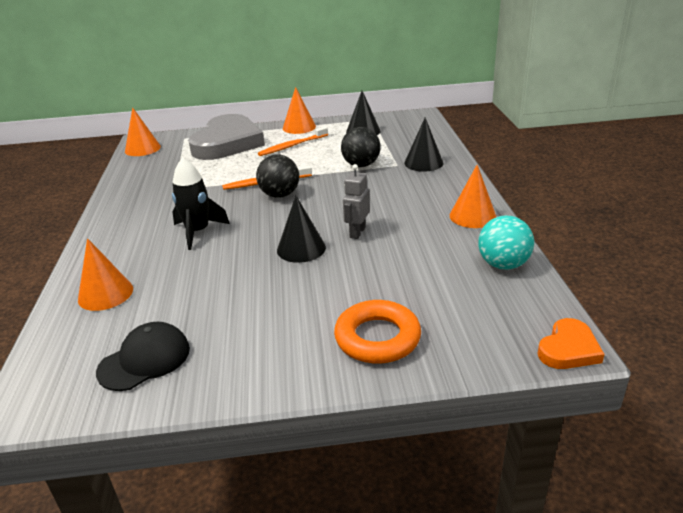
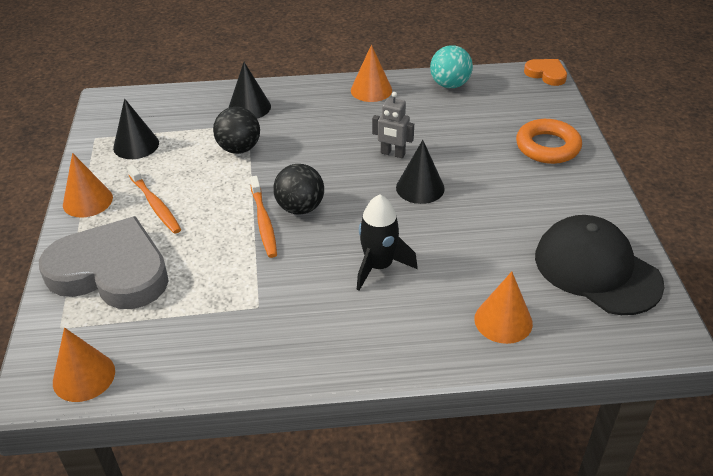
camera: 90 degrees left, 10 degrees up
black cap [96,322,190,391] -> black cap [535,215,665,315], size x1.62

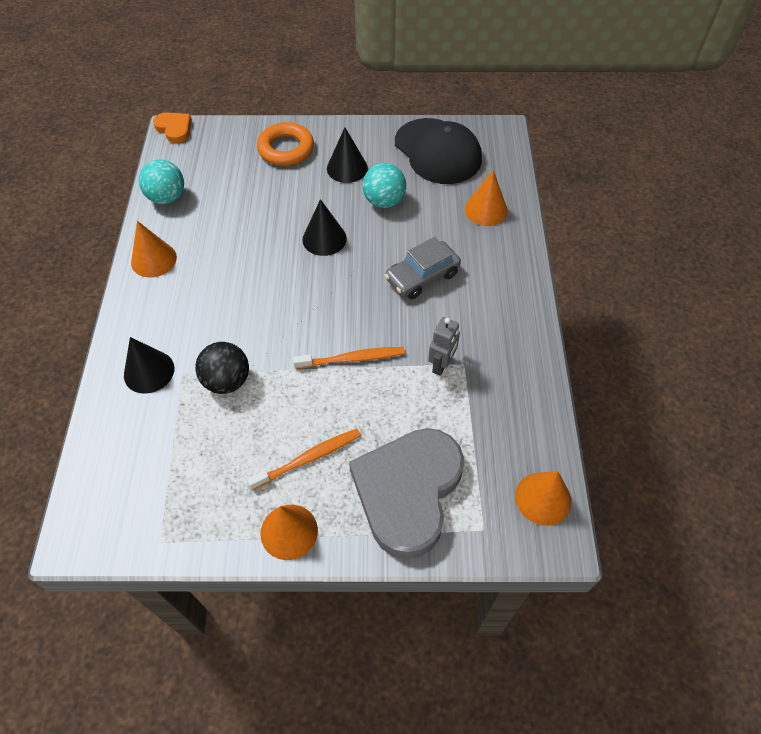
camera: 85 degrees left, 15 degrees up
black cone [113,98,159,159] -> black cone moved to [327,127,368,183]
black ball [274,164,324,215] -> none
black rocket [357,194,418,290] -> grey car [385,237,461,299]
grey robot [372,92,414,158] -> grey robot moved to [428,317,460,376]
orange heart [524,59,567,86] -> orange heart turned 90 degrees clockwise [153,112,192,143]
black cap [535,215,665,315] -> black cap turned 90 degrees counterclockwise [395,118,482,184]
none -> turquoise ball [363,163,406,208]

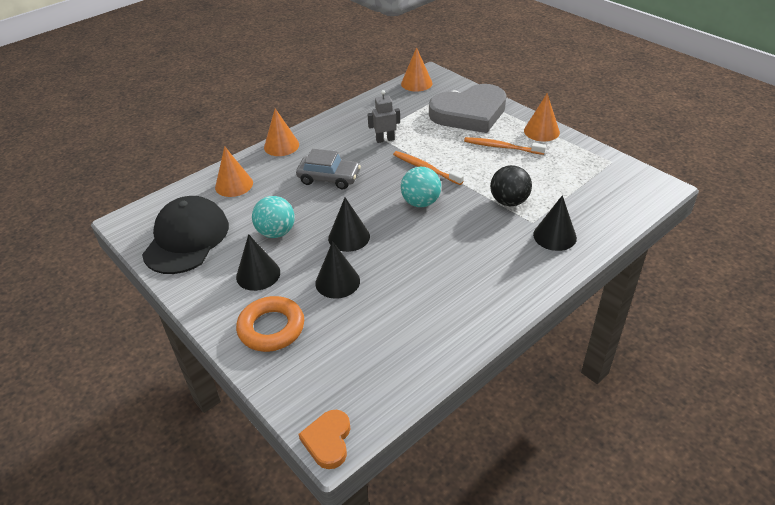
camera: 130 degrees left, 15 degrees down
orange cone [131,221,177,278] -> orange cone moved to [264,108,299,156]
turquoise ball [139,159,184,204] -> turquoise ball moved to [401,167,441,207]
none -> black cone [315,241,360,299]

